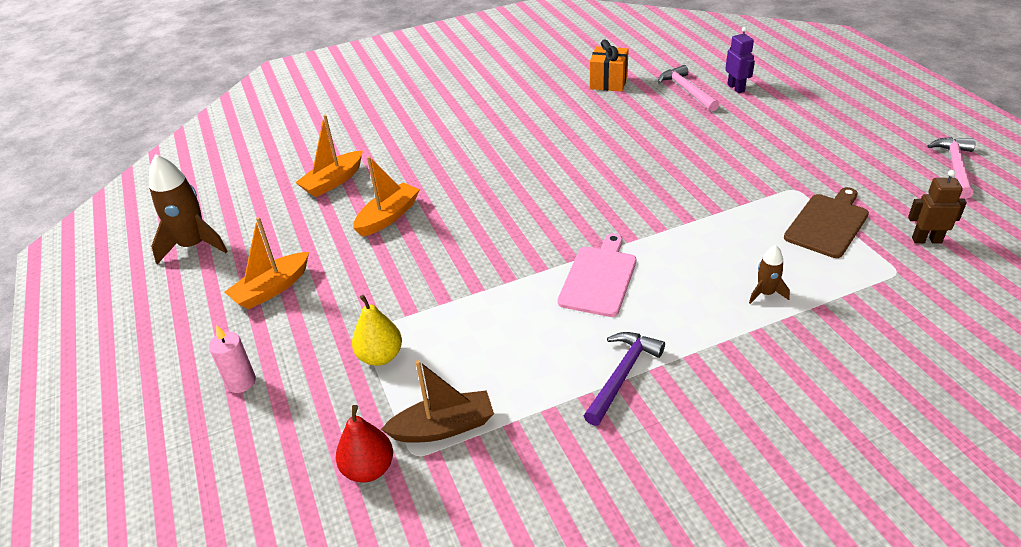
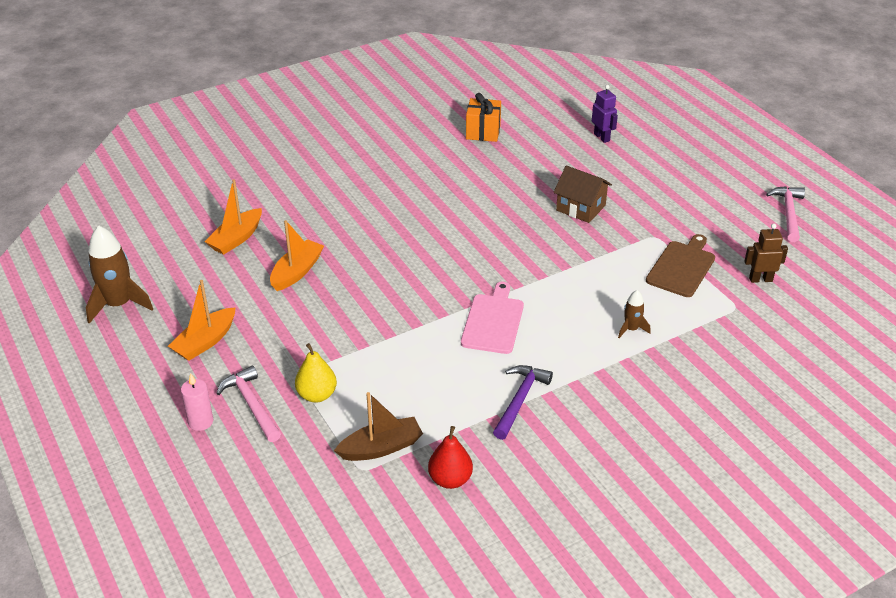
camera: 10 degrees left, 0 degrees up
red pear [336,405,393,483] -> red pear moved to [428,426,473,489]
pink hammer [658,65,719,111] -> pink hammer moved to [216,366,281,442]
none -> brown house [554,165,612,223]

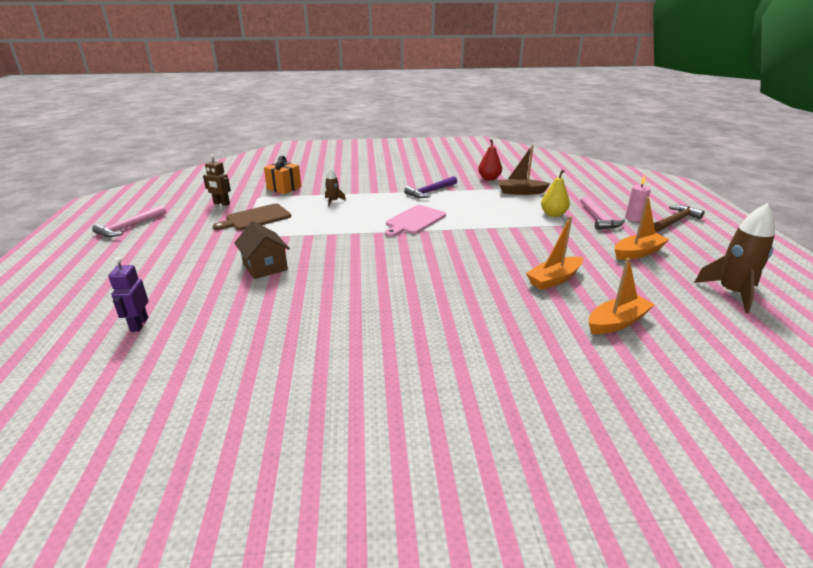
camera: 155 degrees left, 10 degrees down
orange gift [466,93,501,142] -> orange gift moved to [264,156,301,194]
none -> brown hammer [654,205,705,232]

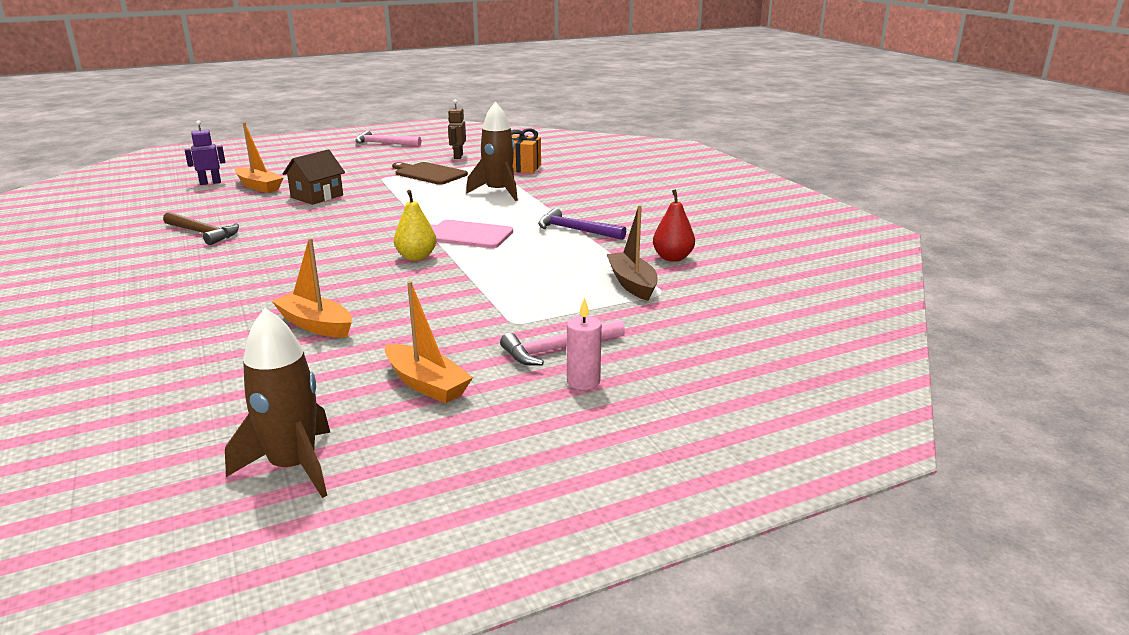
camera: 70 degrees right, 5 degrees down
brown rocket [325,168,346,207] -> brown rocket [466,102,518,201], size x1.95
yellow pear [541,170,570,217] -> yellow pear moved to [394,190,436,261]
orange boat [589,258,655,334] -> orange boat moved to [235,122,283,193]
brown hammer [654,205,705,232] -> brown hammer moved to [163,212,239,245]

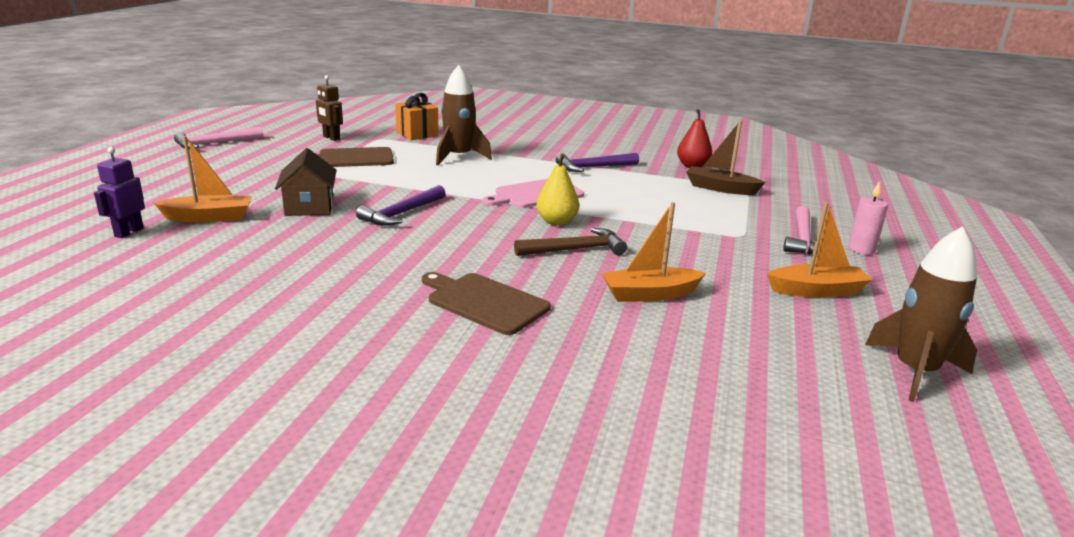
camera: 50 degrees left, 0 degrees up
brown hammer [163,212,239,245] -> brown hammer moved to [514,228,627,256]
none -> purple hammer [356,185,446,226]
none -> brown cutting board [422,272,551,335]

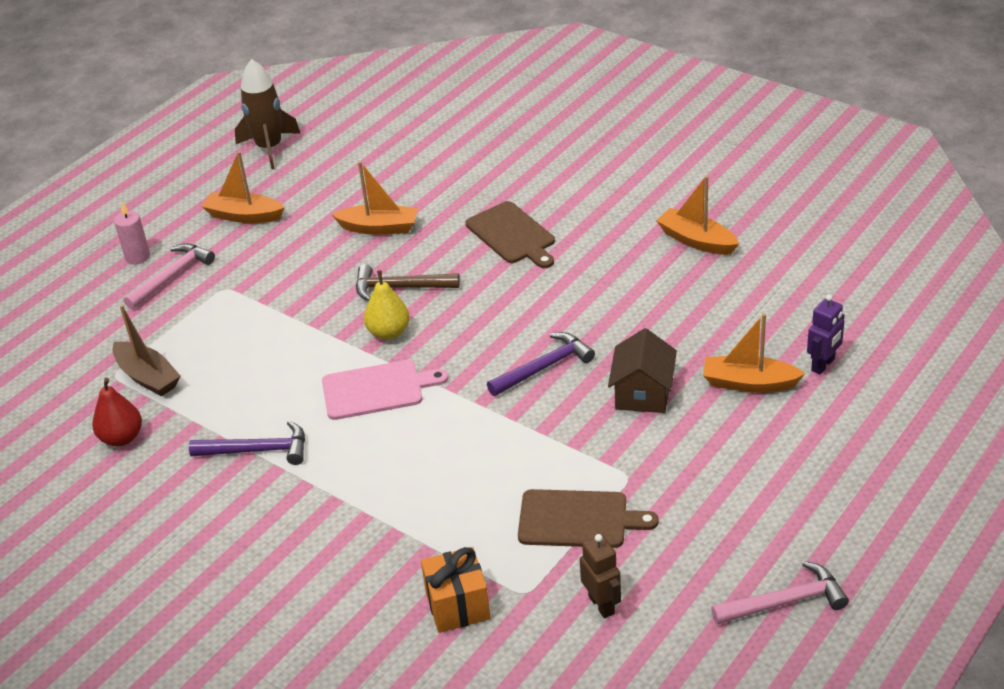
camera: 155 degrees left, 15 degrees up
brown rocket [436,65,492,165] -> none
none -> orange boat [656,176,739,255]

